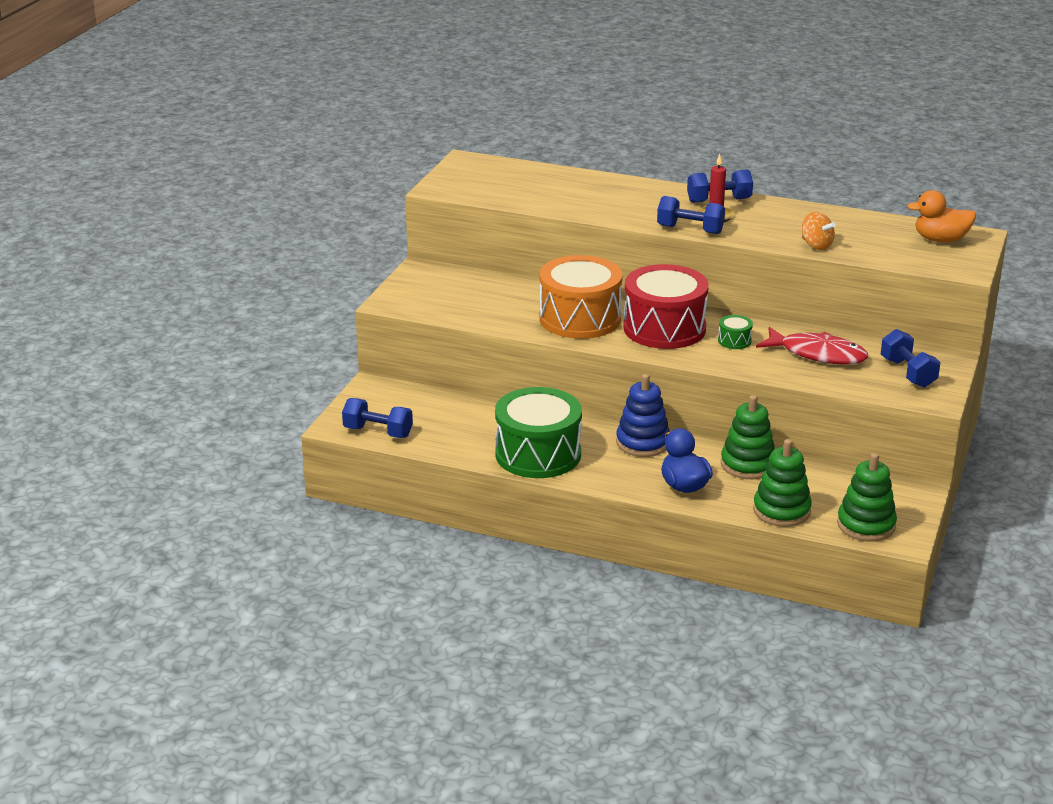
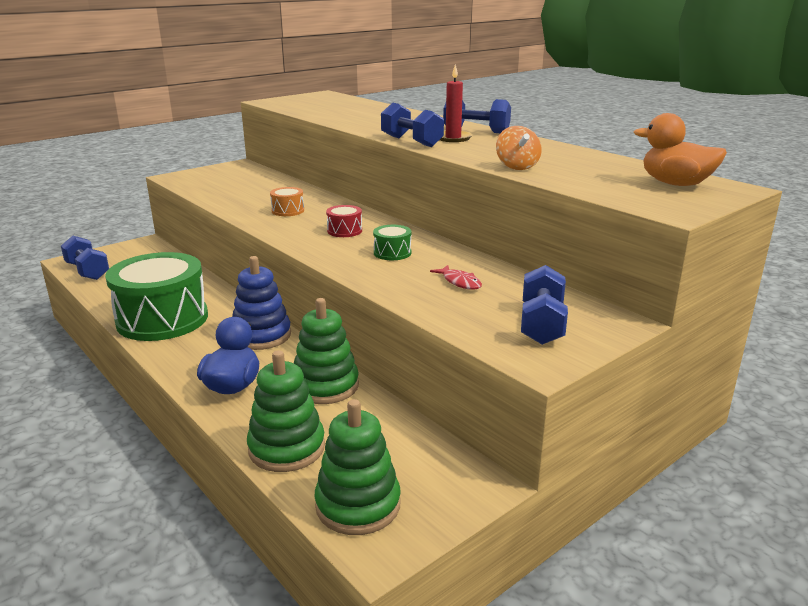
camera: 30 degrees right, 5 degrees down
orange drum [539,255,623,339] -> orange drum [270,187,304,216], size x0.40
red drum [623,264,709,349] -> red drum [326,205,362,237], size x0.40
red fish [756,327,868,364] -> red fish [430,265,482,290], size x0.46

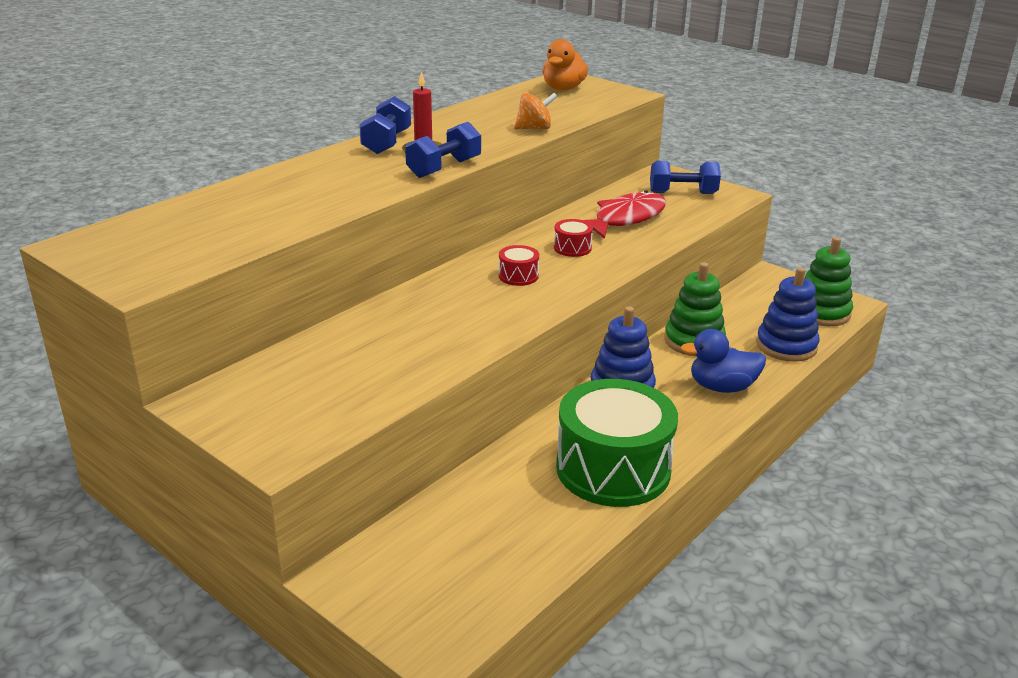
camera: 100 degrees left, 5 degrees up
blue dumbbell [61,236,109,280] -> none
green stacking toy [247,350,325,472] -> blue stacking toy [756,267,819,362]
orange drum [270,187,304,216] -> none
green drum [373,225,411,260] -> red drum [554,219,593,257]
red fish [430,265,482,290] -> red fish [584,190,666,239], size x2.16

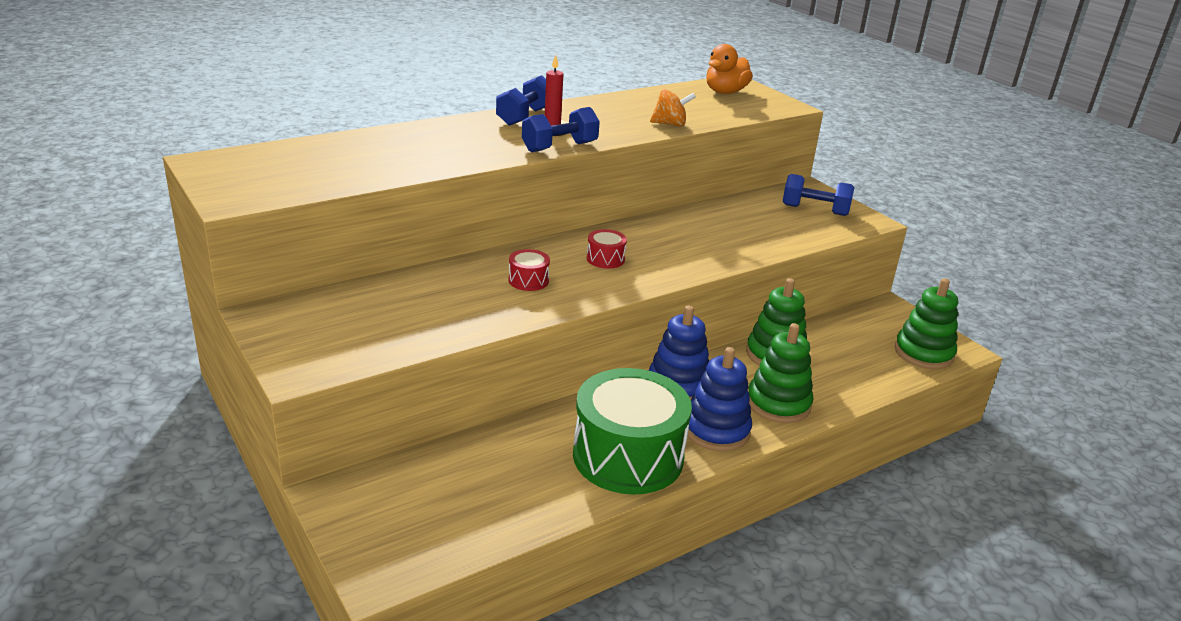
camera: 15 degrees right, 0 degrees up
red drum [554,219,593,257] -> red drum moved to [509,249,550,291]
red fish [584,190,666,239] -> none
blue duck [681,329,766,393] -> green stacking toy [748,323,813,423]
blue stacking toy [756,267,819,362] -> blue stacking toy moved to [688,347,752,451]

